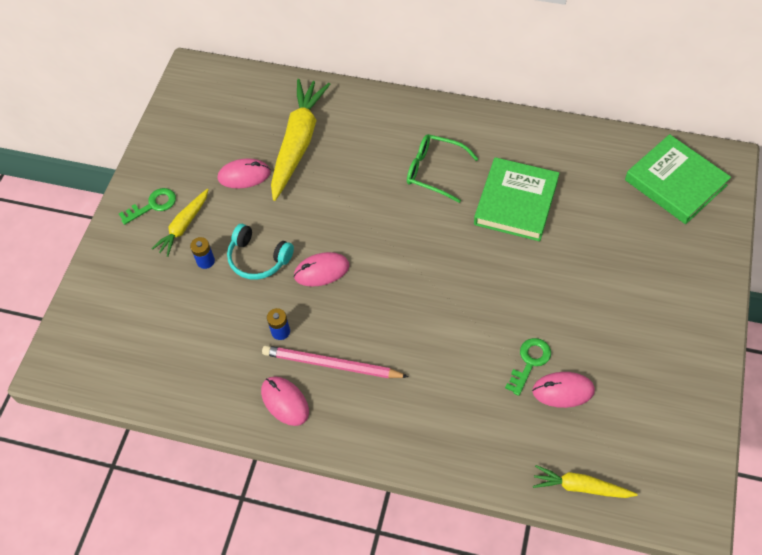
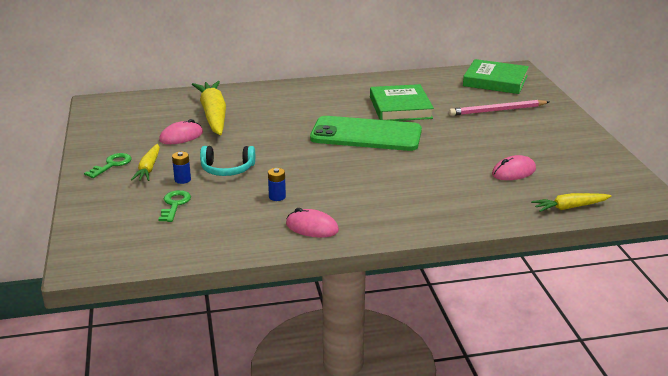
camera: 30 degrees left, 30 degrees down
pink pencil [262,345,409,378] -> pink pencil moved to [449,100,549,116]
pink mouse [293,252,349,287] -> none
green glasses [407,134,479,203] -> none
green key [505,338,551,396] -> green key moved to [158,190,191,222]
none -> green phone [310,116,422,151]

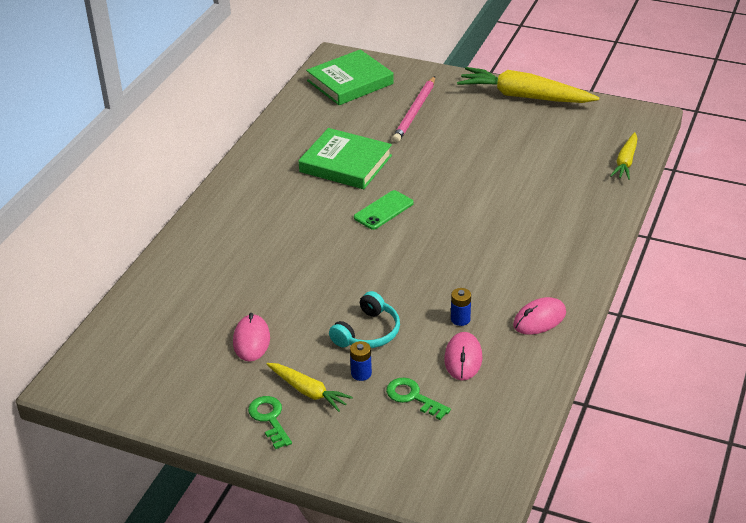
camera: 55 degrees left, 10 degrees up
yellow carrot [192,81,226,135] -> yellow carrot moved to [457,67,599,103]
green phone [310,116,422,151] -> green phone [354,190,414,230], size x0.47
pink mouse [492,155,536,180] -> pink mouse moved to [444,332,482,380]

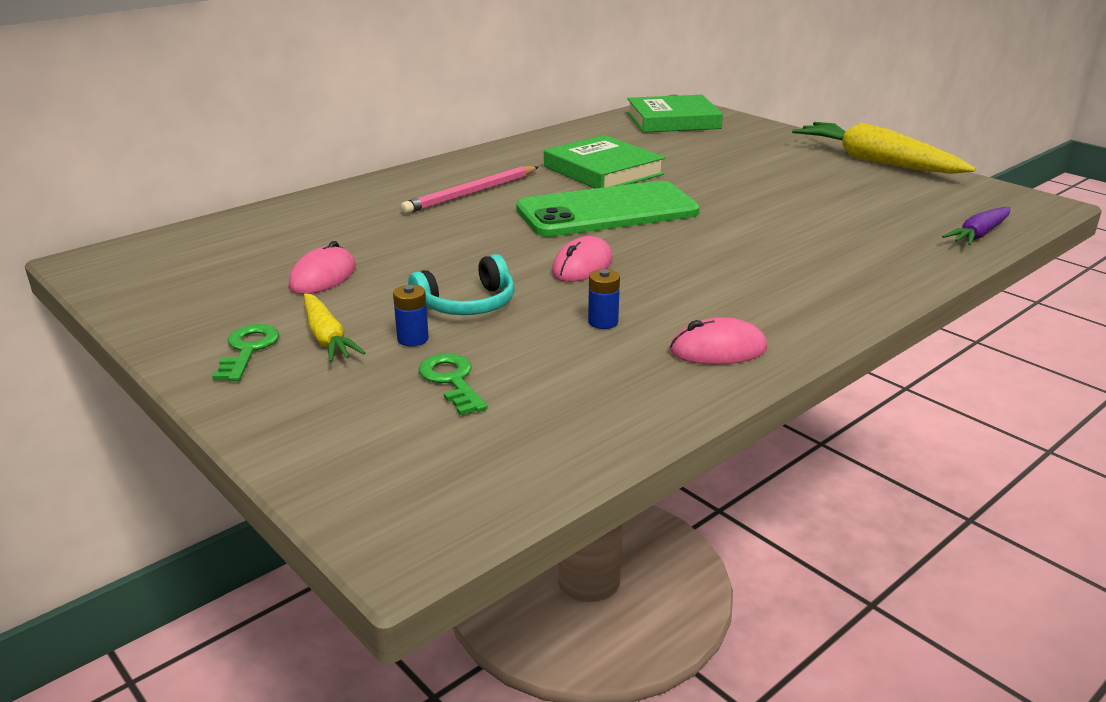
camera: 25 degrees right, 10 degrees down
green phone [354,190,414,230] -> green phone [516,181,700,237], size x2.11
pink pencil [392,76,435,143] -> pink pencil moved to [400,166,538,214]
pink mouse [444,332,482,380] -> pink mouse moved to [552,236,613,282]
yellow carrot [610,132,637,180] -> purple carrot [942,207,1010,245]

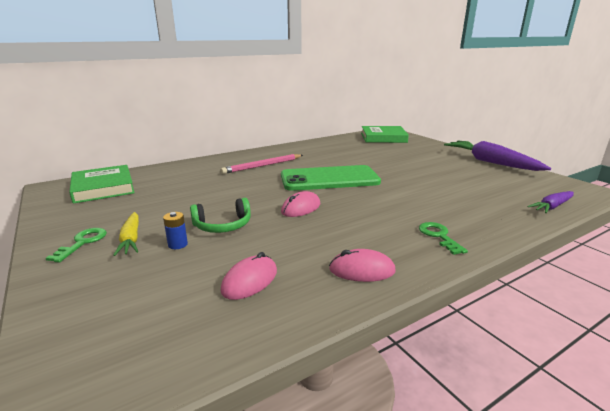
camera: 10 degrees right, 5 degrees down
pink mouse [289,241,356,294] -> pink mouse moved to [221,252,277,300]
turquoise headphones [408,254,515,315] -> green headphones [190,198,251,233]
green key [419,354,487,415] -> green key moved to [419,222,468,255]
green book [544,135,665,188] -> green book moved to [69,165,135,204]
blue battery [588,269,620,329] -> none
yellow carrot [792,122,976,174] -> purple carrot [444,141,551,171]

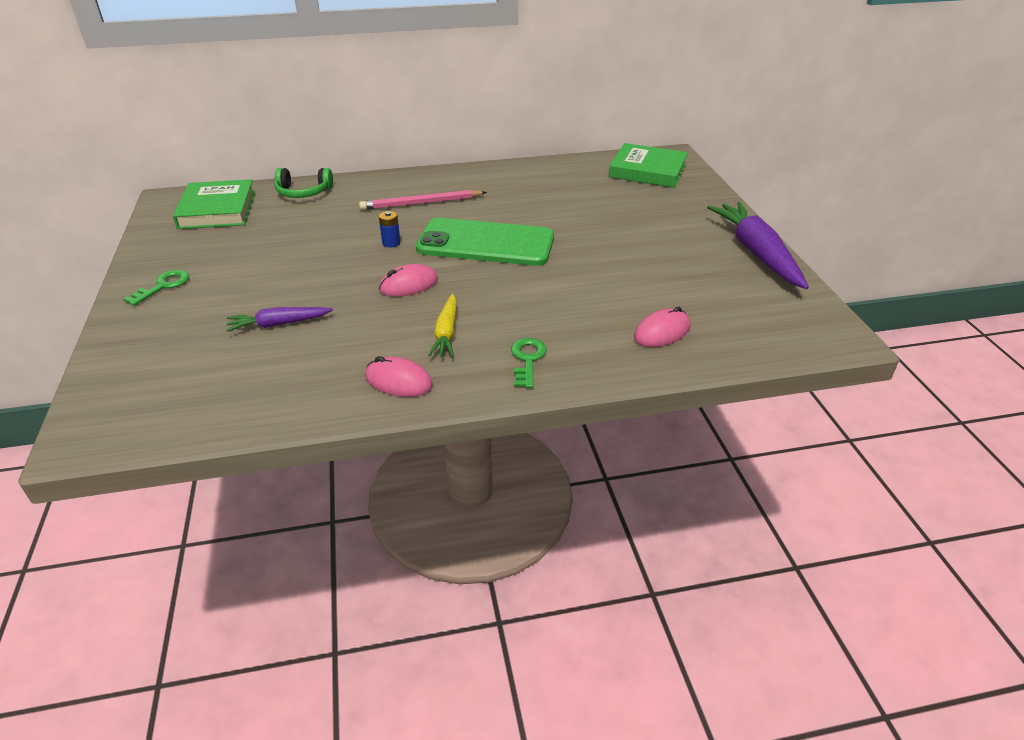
camera: 20 degrees right, 15 degrees up
yellow carrot [113,212,139,256] -> yellow carrot moved to [428,294,457,357]
blue battery [163,212,188,249] -> blue battery moved to [379,211,400,247]
green headphones [190,198,251,233] -> green headphones moved to [274,168,333,198]
pink mouse [221,252,277,300] -> pink mouse moved to [634,307,690,347]
purple carrot [527,191,574,213] -> purple carrot moved to [226,307,333,332]

